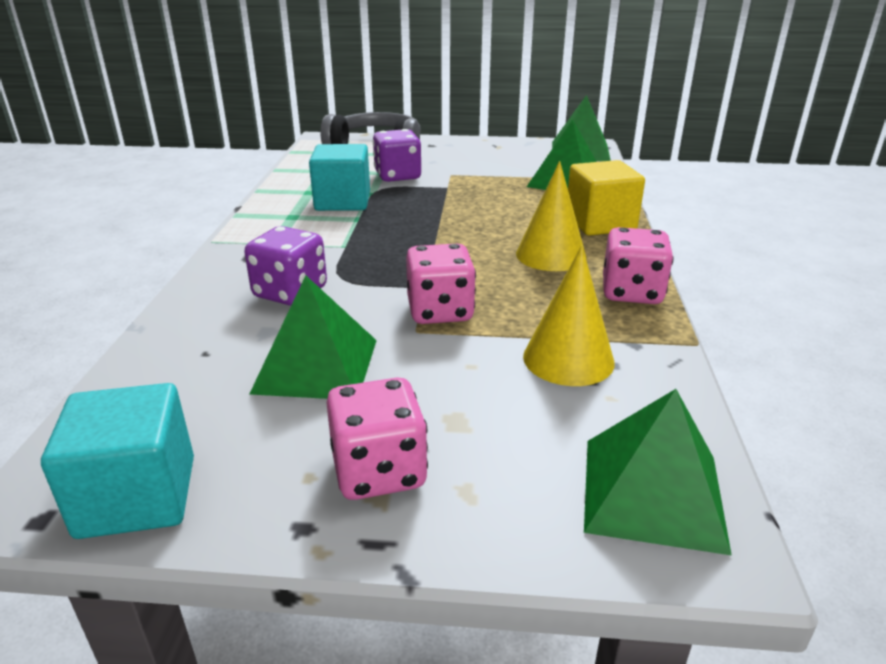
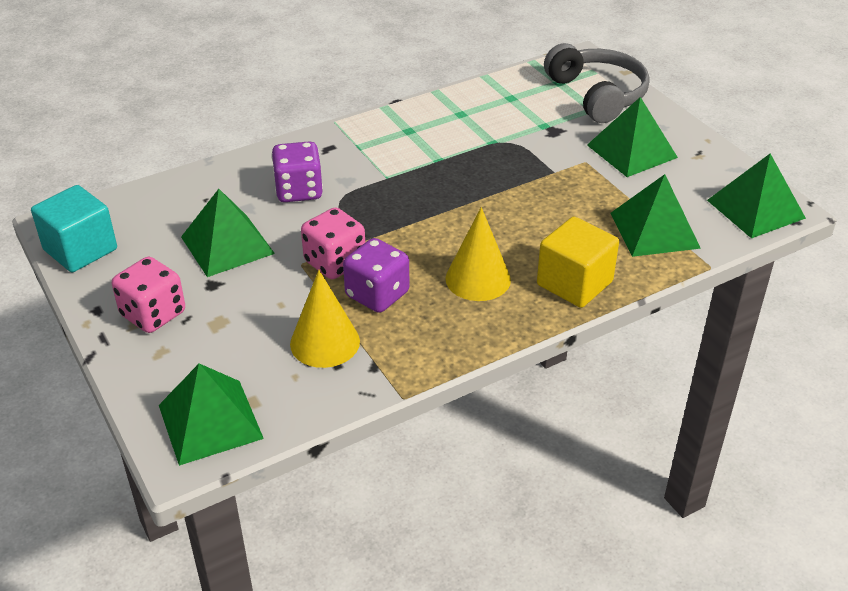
camera: 55 degrees right, 10 degrees up
turquoise cube [309,144,370,211] -> none
purple dice [373,129,421,182] -> purple dice moved to [343,238,409,313]
pink dice [603,227,673,304] -> none
none -> green pyramid [587,97,678,177]

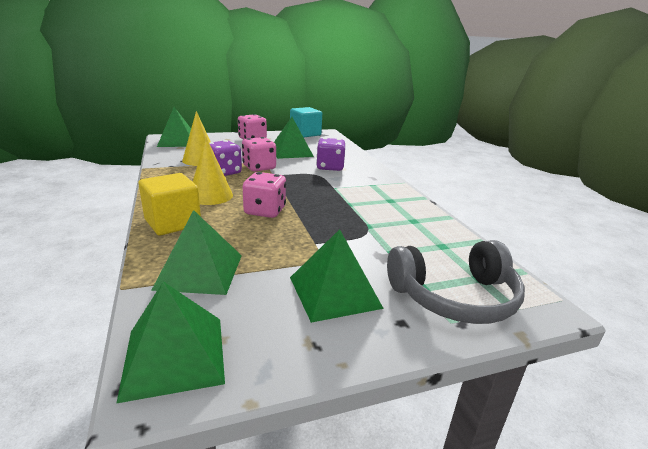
camera: 100 degrees right, 15 degrees down
none -> pink dice [243,172,286,218]

